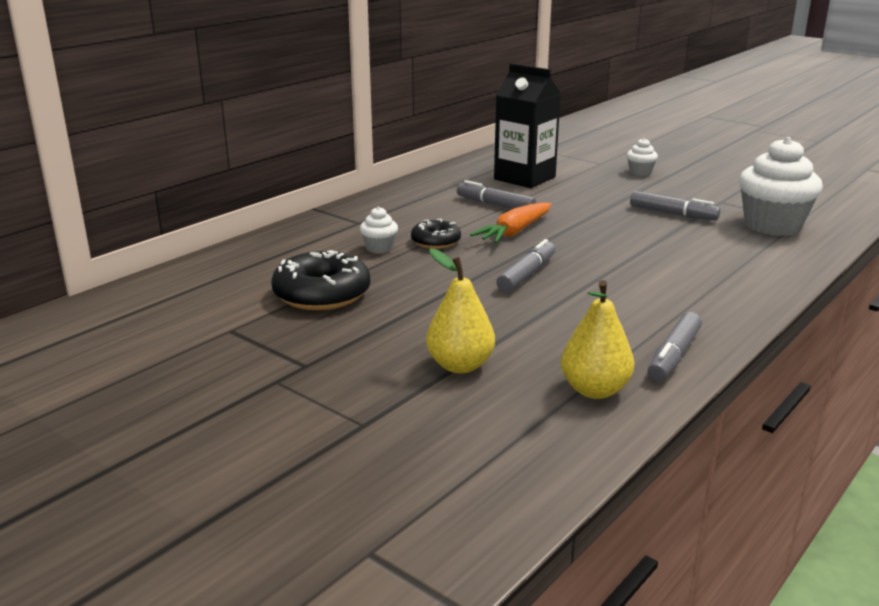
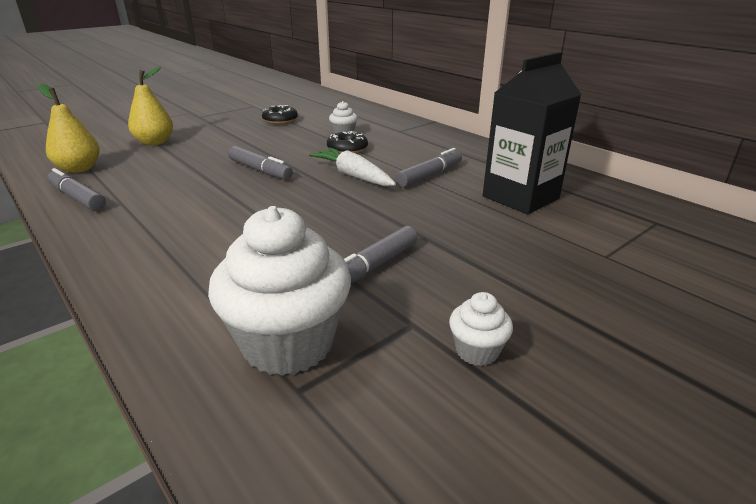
camera: 100 degrees right, 5 degrees up
black donut [271,250,370,310] -> black donut [262,105,298,124], size x0.59
orange carrot [470,202,551,243] -> white carrot [309,148,396,186]
white cupcake [627,138,658,176] -> white cupcake moved to [449,292,513,366]

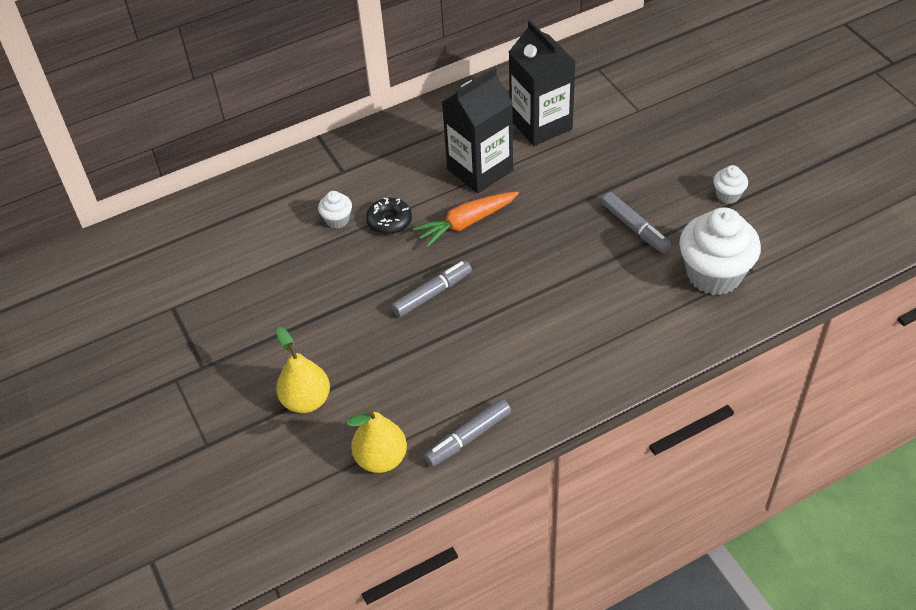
camera: 75 degrees left, 20 degrees up
black donut [262,105,298,124] -> none
white carrot [309,148,396,186] -> orange carrot [413,192,519,248]
grey marker [396,148,462,187] -> black carton [442,67,513,193]

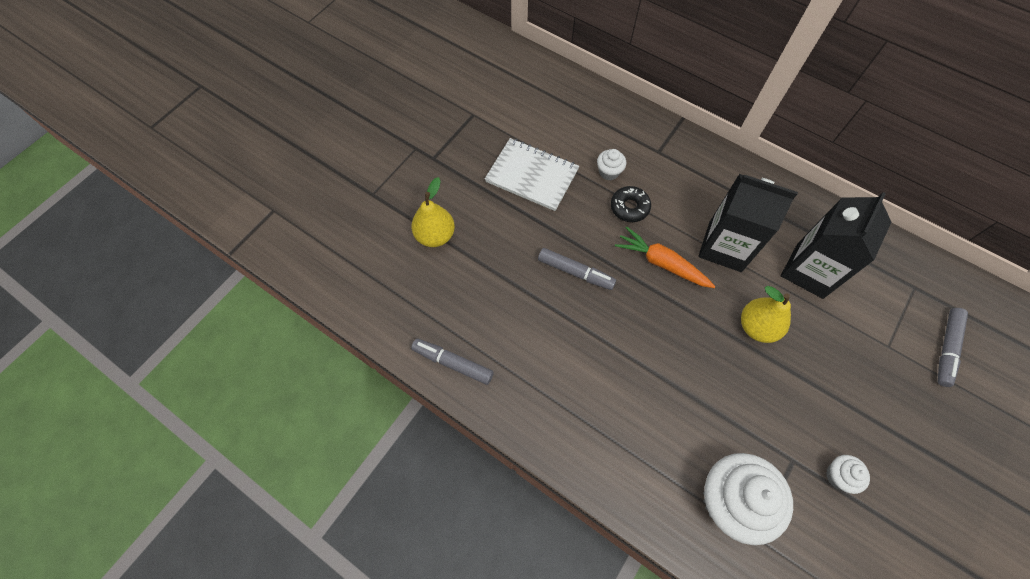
camera: 60 degrees right, 15 degrees up
yellow pear [347,408,407,473] -> yellow pear moved to [741,286,791,343]
grey marker [602,192,671,253] -> grey marker moved to [938,308,968,387]
none -> white notebook [485,138,579,211]

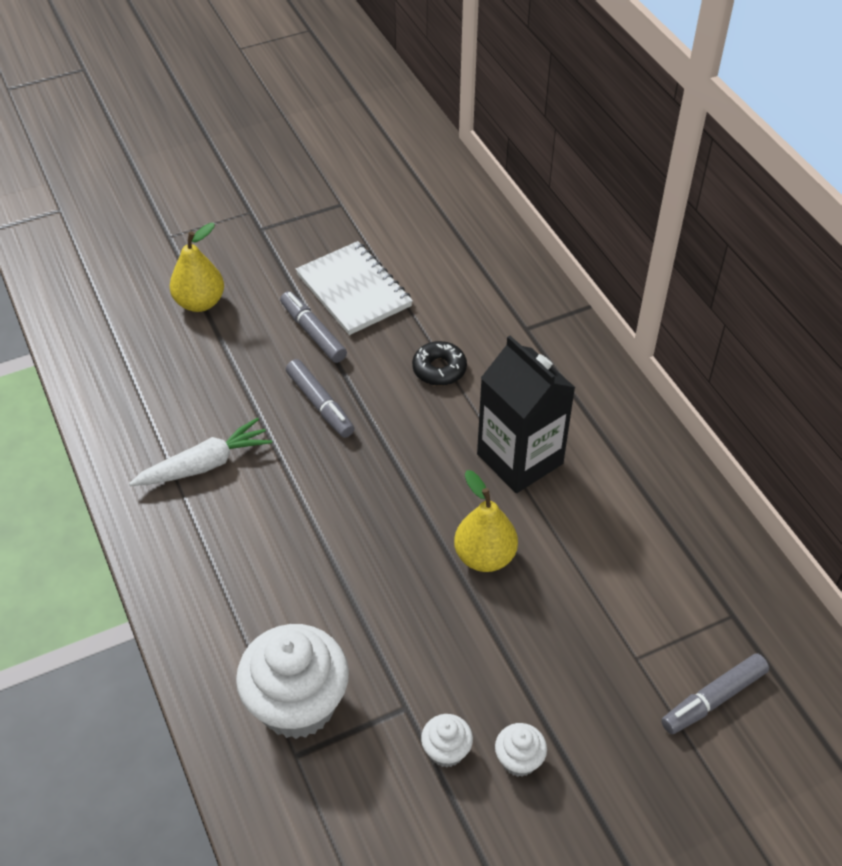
camera: 30 degrees right, 15 degrees down
grey marker [411,338,494,385] -> grey marker moved to [280,291,347,363]
white cupcake [597,149,626,180] -> white cupcake moved to [495,723,547,777]
orange carrot [615,226,715,288] -> none
black carton [781,192,891,299] -> none
none -> white carrot [129,418,272,486]

